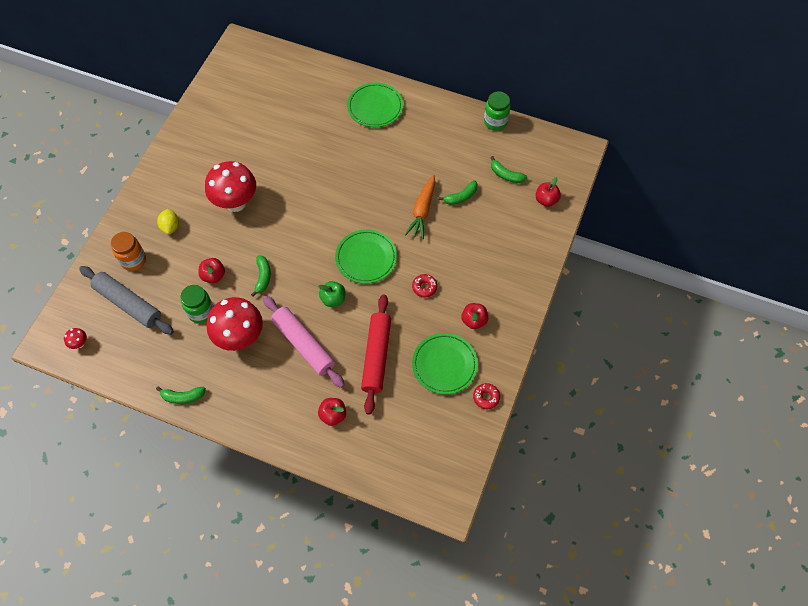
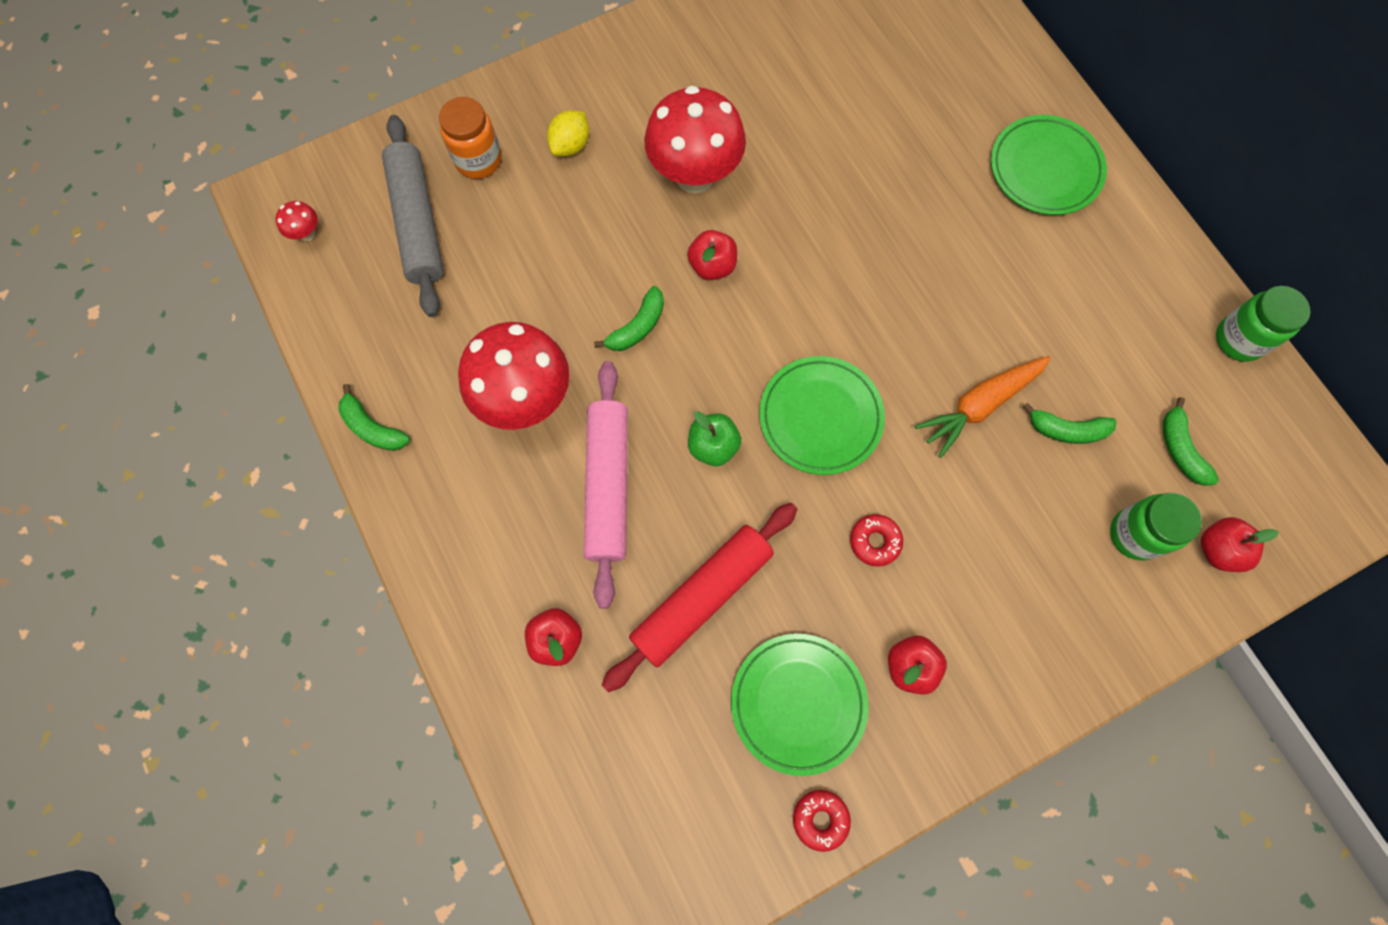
camera: 40 degrees right, 10 degrees up
green jar [181,285,214,324] -> green jar moved to [1110,493,1202,561]
red apple [198,258,225,283] -> red apple moved to [687,230,737,280]

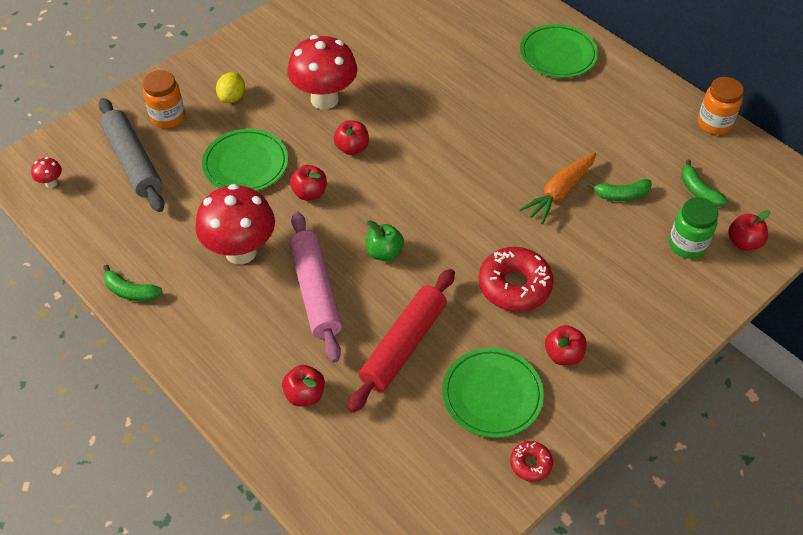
camera: 15 degrees left, 20 degrees down
green banana [594,286,664,351] -> red apple [290,165,327,201]
green plate [759,356,885,475] -> green plate moved to [202,129,288,191]
red donut [850,514,903,566] -> red donut [479,247,554,311], size x1.96
green jar [1216,286,1310,362] -> orange jar [698,77,744,135]

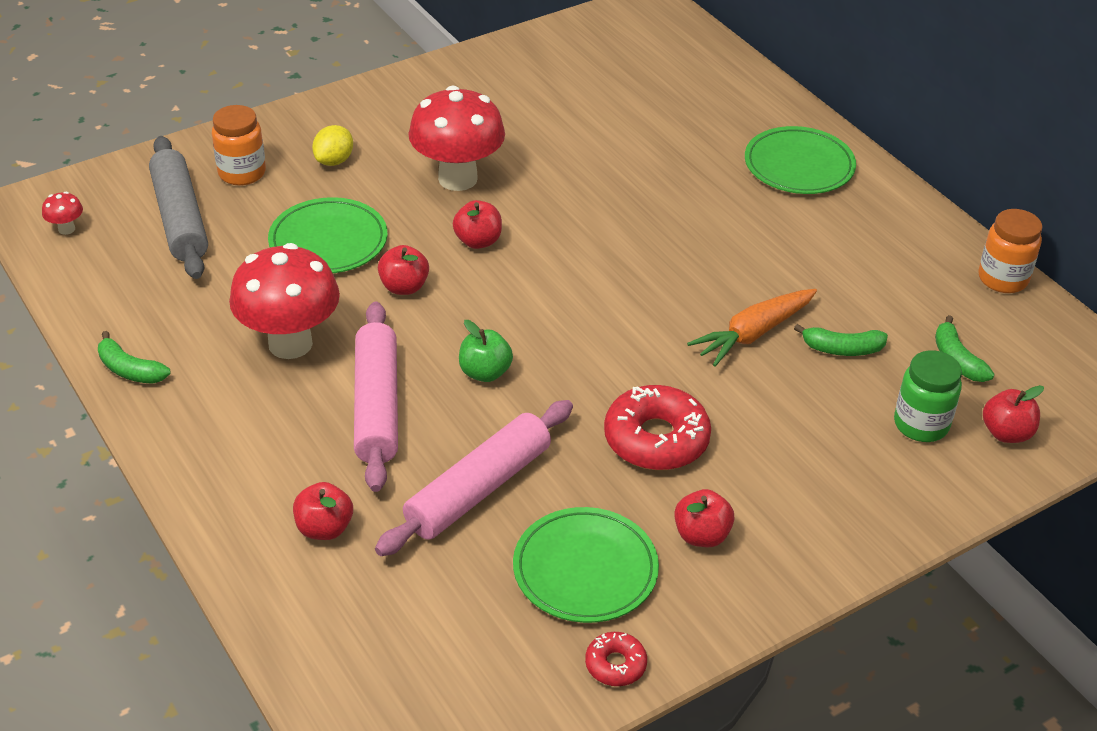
camera: 10 degrees right, 10 degrees down
red rolling pin [348,269,455,413] -> pink rolling pin [375,400,573,556]

